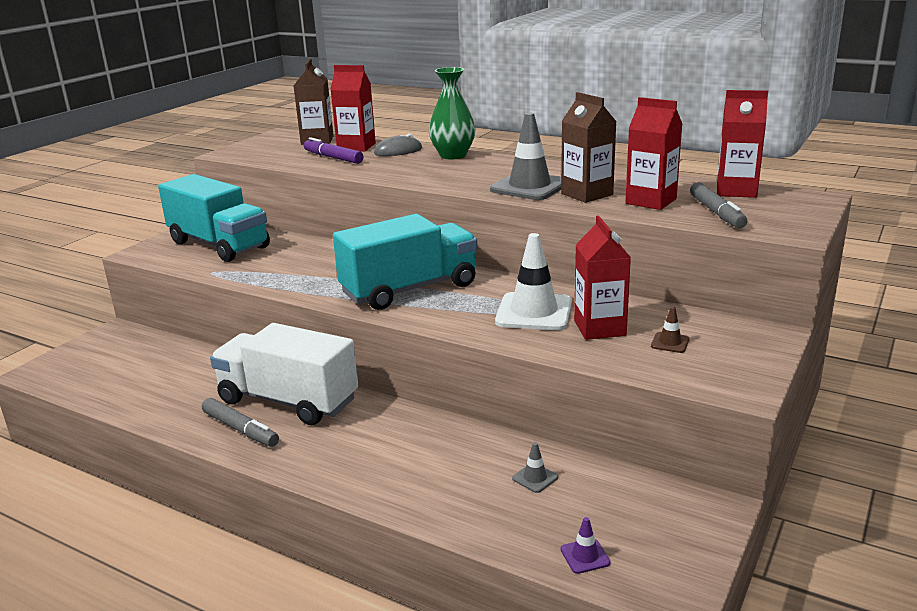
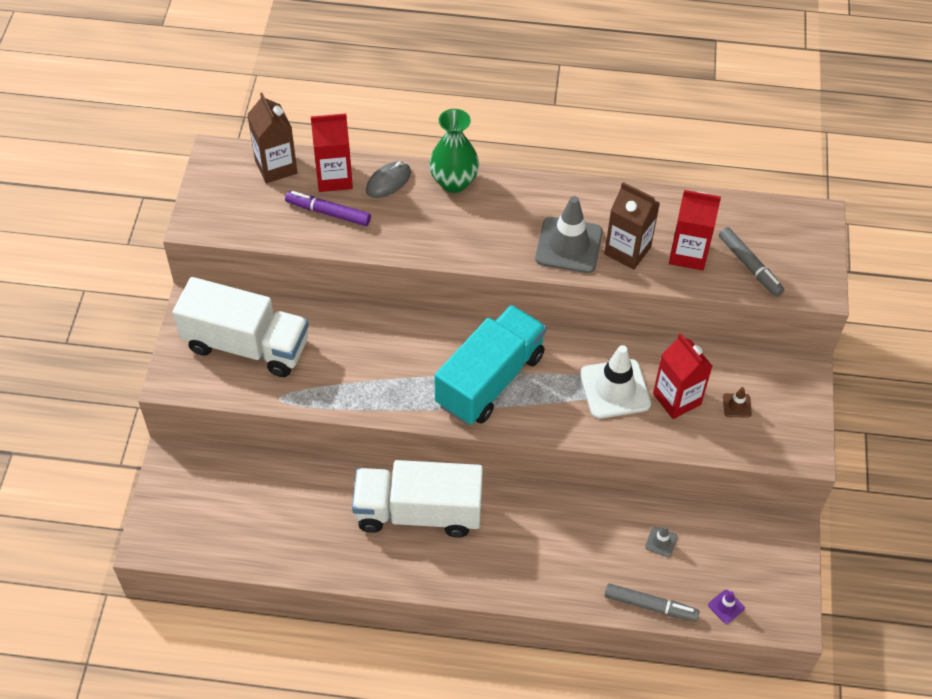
camera: 25 degrees left, 30 degrees up
turquoise truck [158,174,270,262] -> white truck [173,277,309,377]
grey marker [202,398,279,447] -> grey marker moved to [604,583,699,622]
red carton [717,90,768,198] -> none

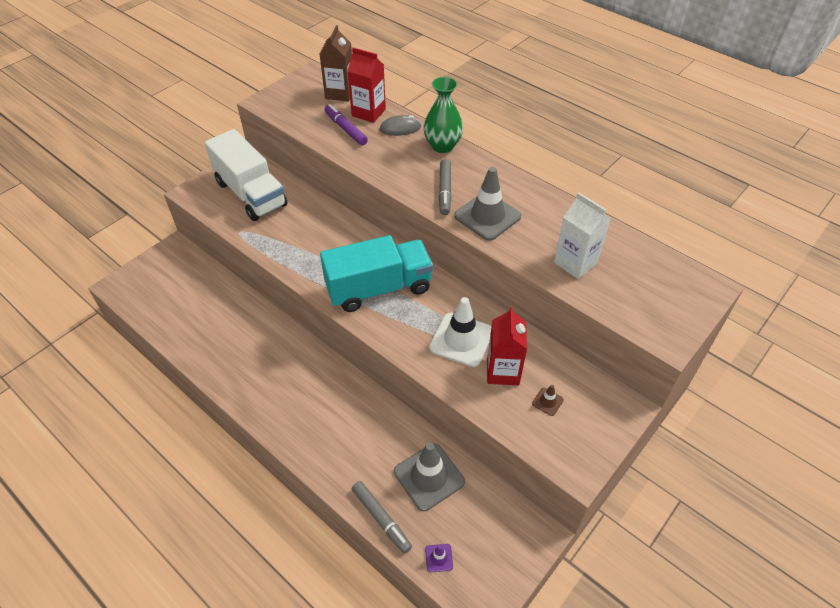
camera: 35 degrees right, 5 degrees down
white truck [352,460,483,538] -> none
brown carton [604,182,660,269] -> none
grey traffic cone [645,526,678,557] -> grey traffic cone [394,443,465,511], size x2.29
red carton [669,190,721,271] -> white carton [554,192,611,279]
grey marker [719,227,784,297] -> grey marker moved to [439,159,452,215]

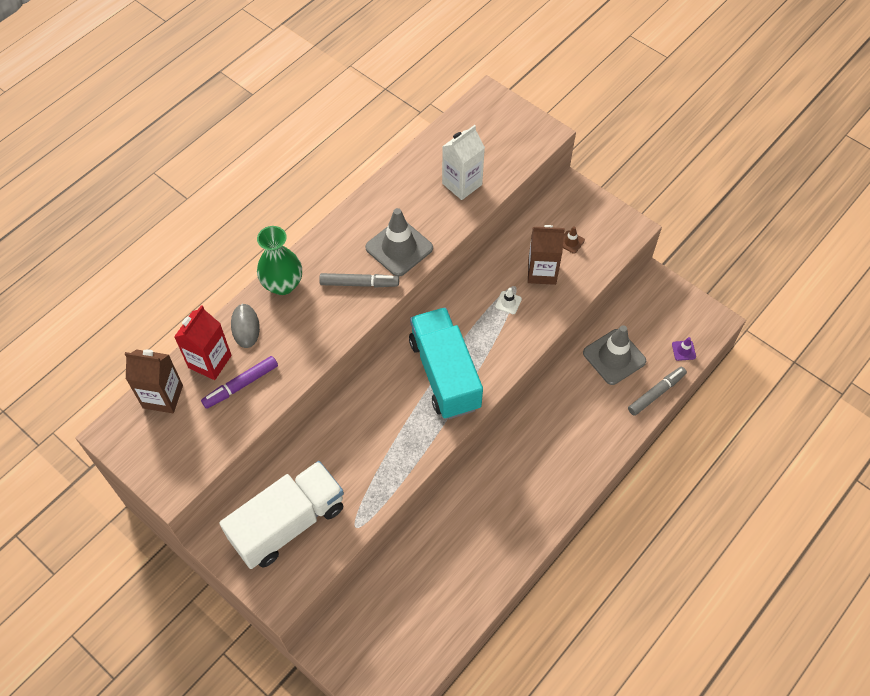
camera: 90 degrees left, 10 degrees up
white traffic cone [429,297,492,367] -> white traffic cone [495,288,522,314], size x0.44
red carton [487,307,527,385] -> brown carton [528,225,565,285]

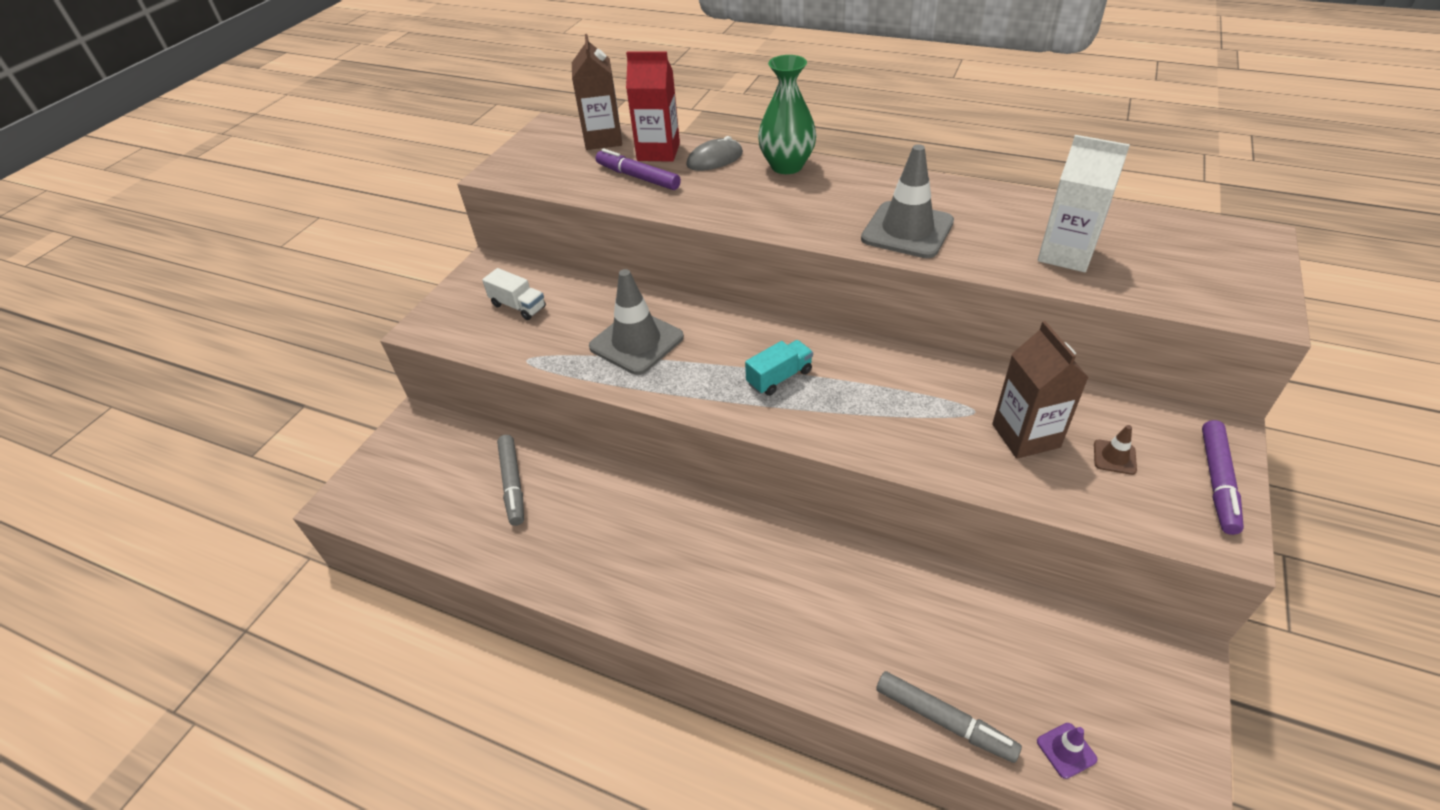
camera: 75 degrees right, 15 degrees down
white truck [219,461,344,569] -> white truck [482,268,546,320], size x0.43
grey marker [319,273,399,288] -> grey marker moved to [497,435,524,526]
turquoise truck [409,307,483,419] -> turquoise truck [745,340,813,396], size x0.43
white traffic cone [495,288,522,314] -> none
grey traffic cone [583,325,646,385] -> grey traffic cone moved to [589,269,684,375]
none -> purple marker [1202,420,1244,535]

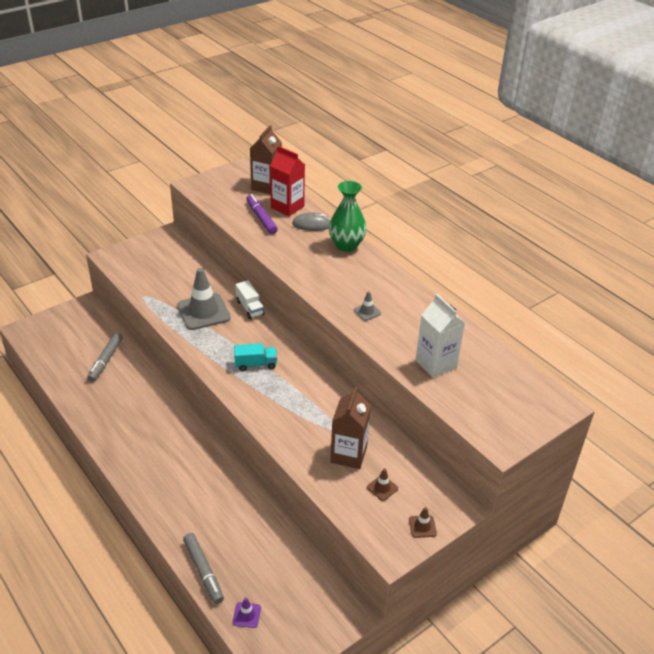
camera: 25 degrees right, 5 degrees down
white truck [482,268,546,320] -> white truck moved to [235,280,264,319]
grey traffic cone [861,144,954,258] -> grey traffic cone [354,291,381,321], size x0.44
purple marker [1202,420,1244,535] -> brown traffic cone [409,507,437,538]

